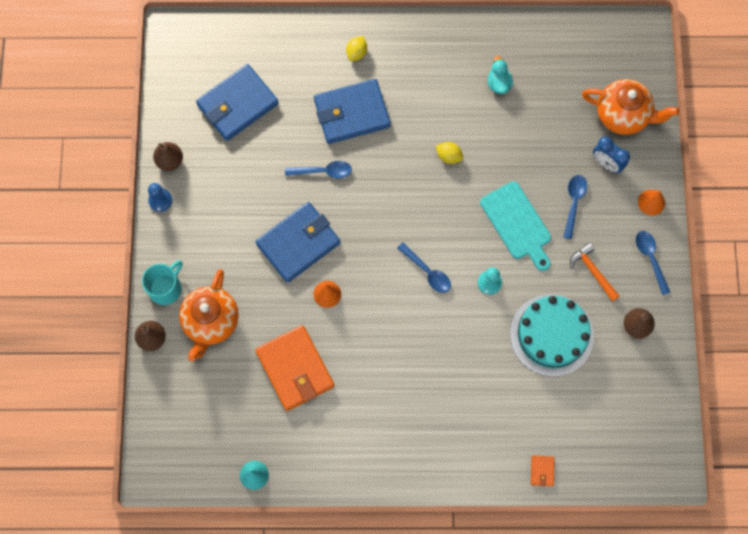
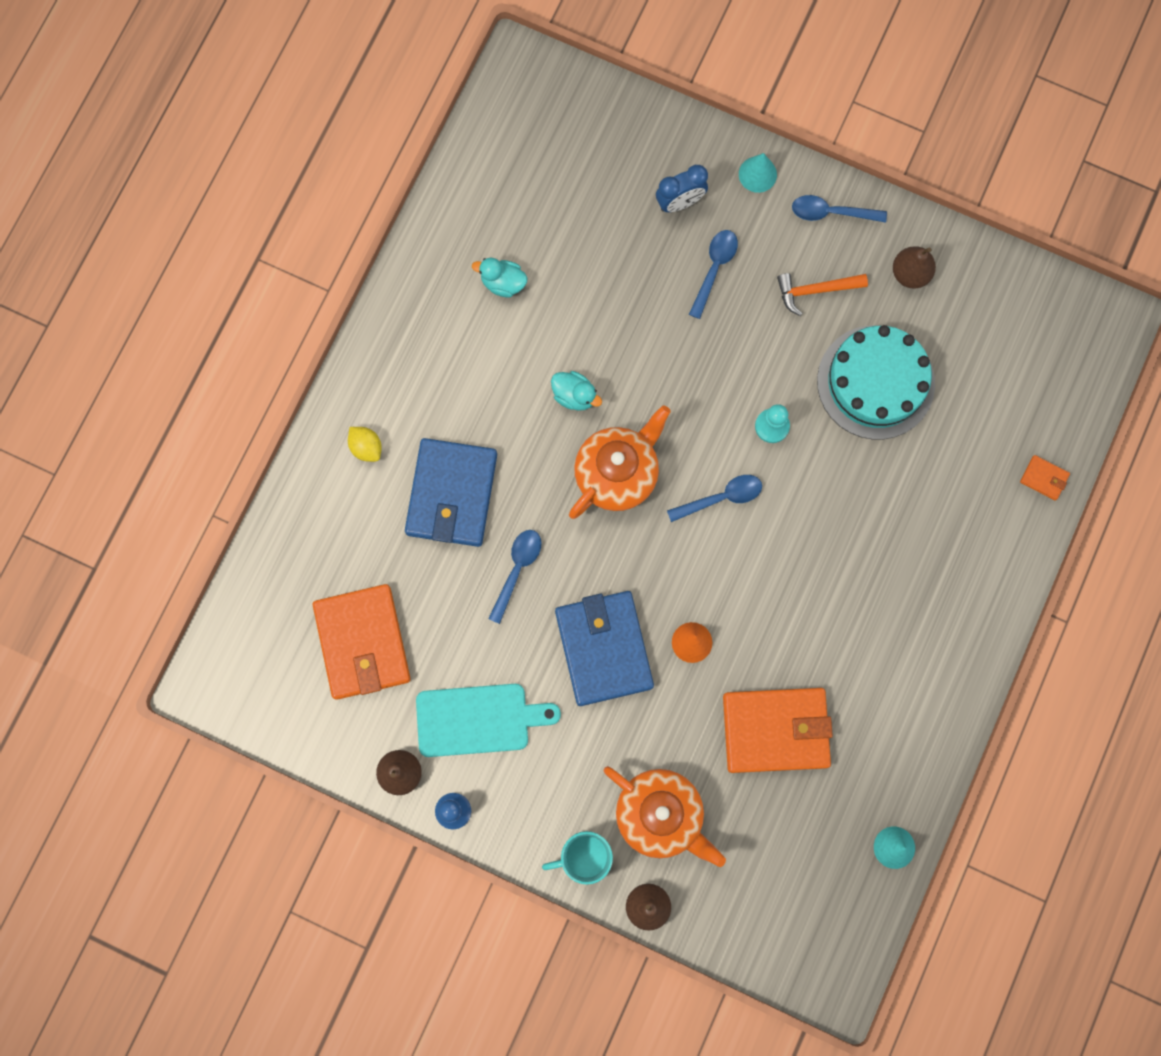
camera: 65 degrees left, 5 degrees up
turquoise mug [142,260,182,305] -> turquoise mug turned 75 degrees counterclockwise [542,831,613,885]
blue wallet [196,64,279,141] -> orange wallet [313,584,411,700]
yellow lemon [436,142,463,164] -> turquoise duck [551,371,602,411]
turquoise cutting board [480,181,551,271] -> turquoise cutting board moved to [416,684,561,757]
blue spoon [563,175,587,239] -> blue spoon turned 75 degrees clockwise [689,230,738,319]
orange teapot [582,79,680,135] -> orange teapot moved to [569,405,671,519]
orange cone [638,190,665,216] -> turquoise cone [739,153,777,193]

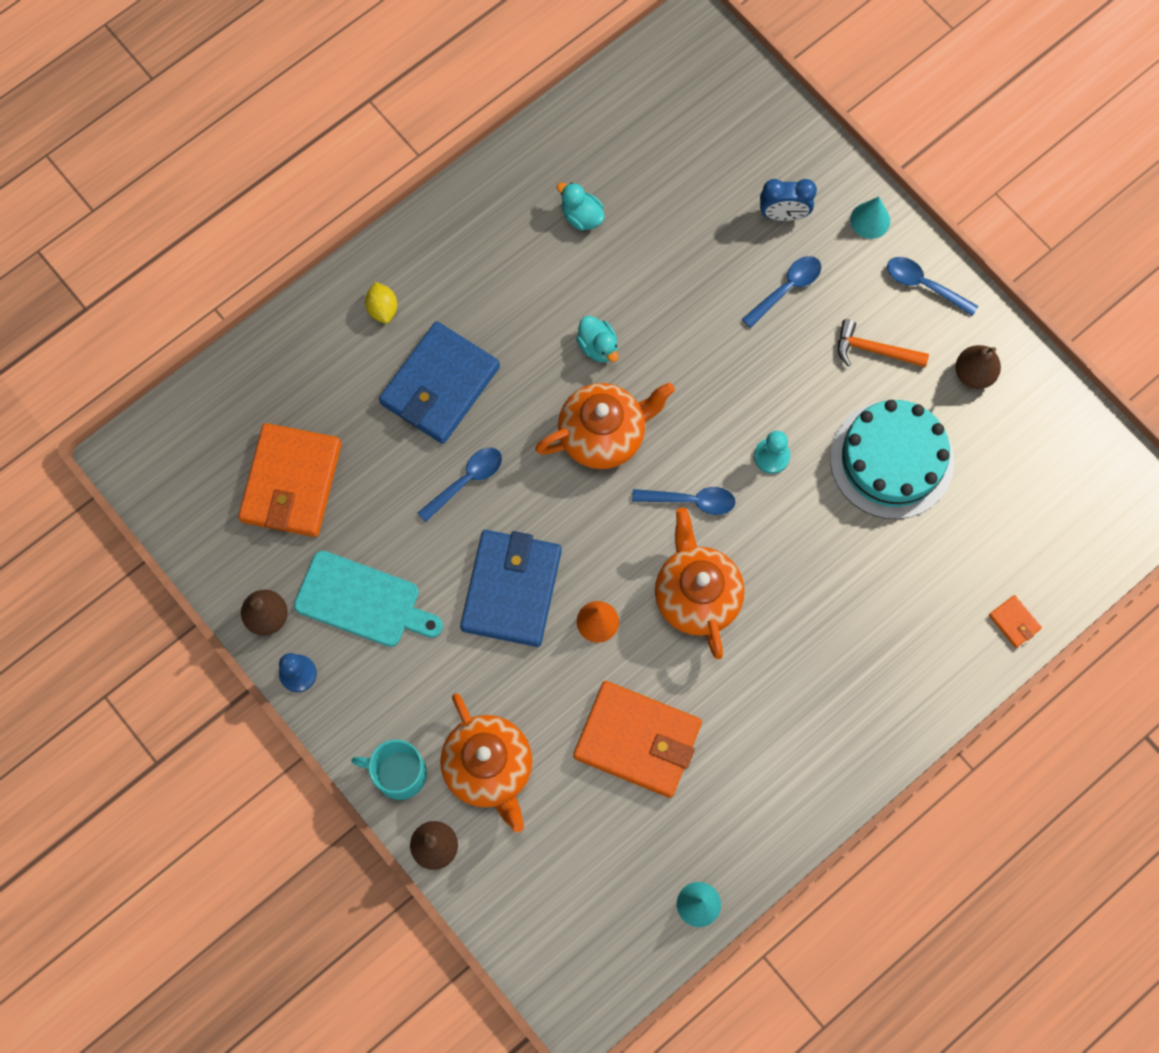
camera: 25 degrees right, 5 degrees down
none -> orange teapot [655,508,744,659]

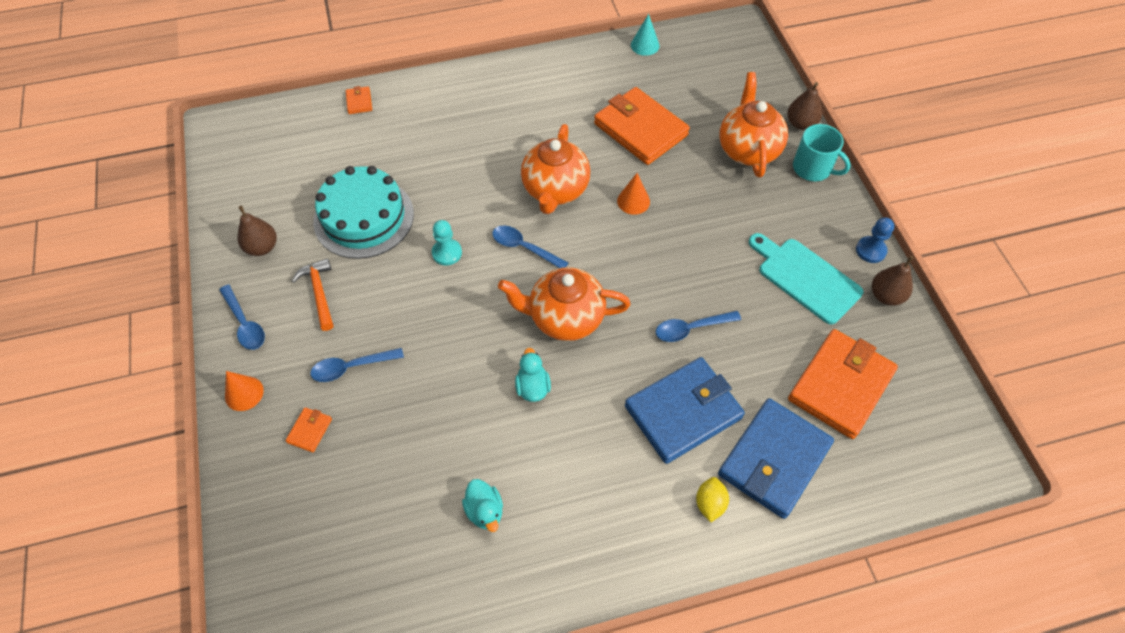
camera: 155 degrees left, 15 degrees down
blue wallet [460,530,562,647] -> blue wallet moved to [718,398,834,519]
blue clock [760,179,817,221] -> orange wallet [285,407,332,452]
orange hammer [838,319,929,367] -> orange hammer turned 150 degrees counterclockwise [292,258,333,331]
turquoise cone [850,197,890,239] -> orange cone [225,371,264,411]

